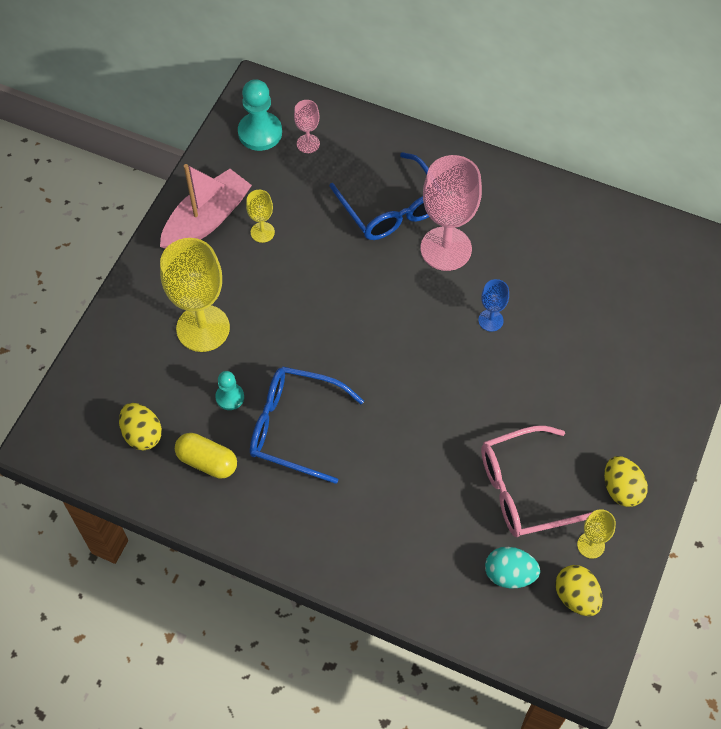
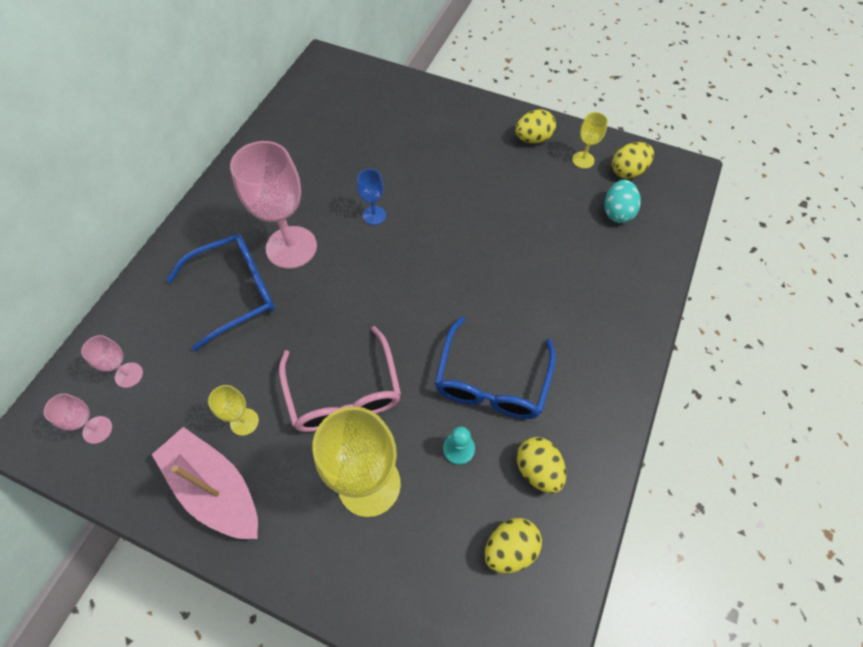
camera: 90 degrees left, 0 degrees up
yellow capsule [175,433,237,478] -> yellow egg [517,437,566,493]
turquoise pawn [238,79,282,151] -> pink goblet [44,393,112,444]
pink glasses [481,426,592,537] -> pink glasses moved to [279,326,401,432]

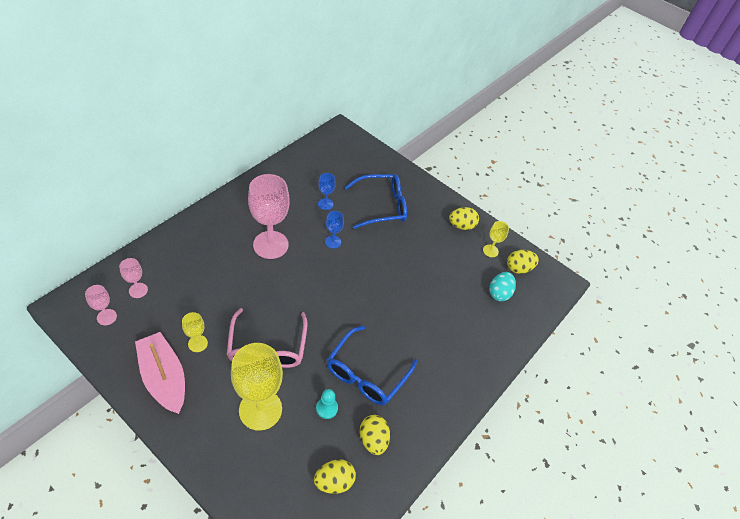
camera: 10 degrees right, 10 degrees down
blue glasses [166,234,275,351] -> blue glasses moved to [345,174,407,229]
none -> blue goblet [318,173,336,210]

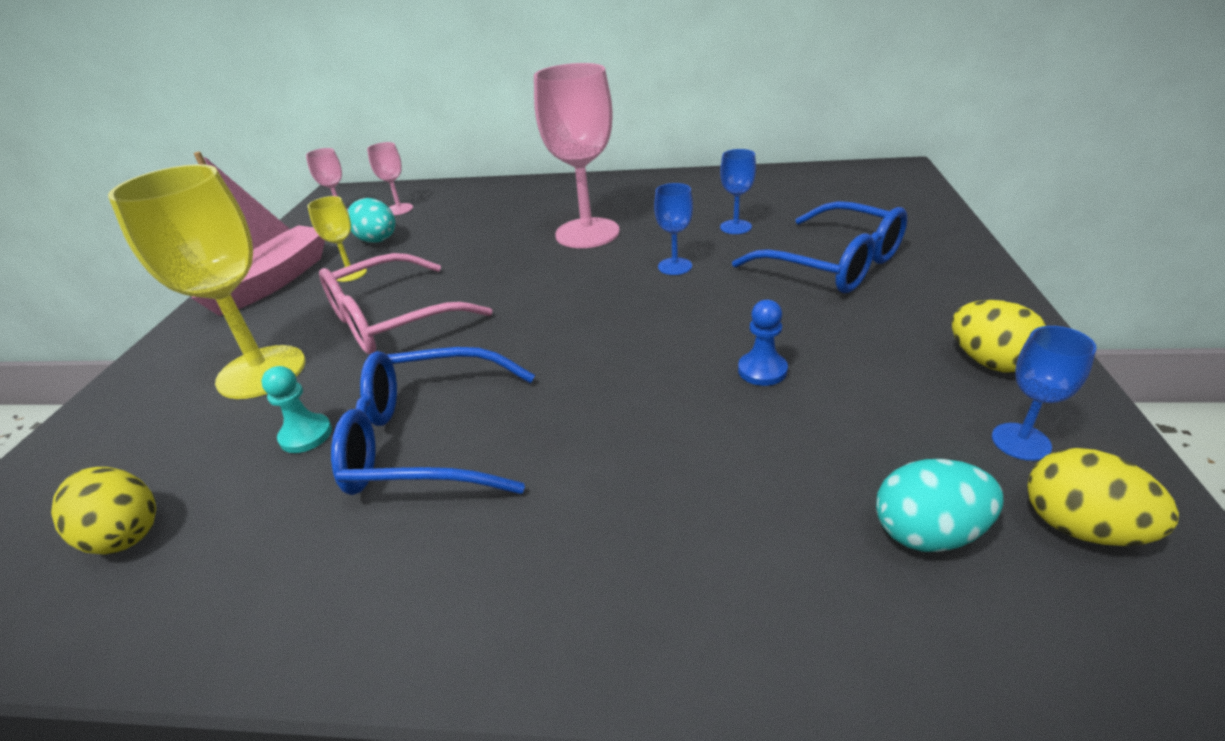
camera: 65 degrees right, 15 degrees down
yellow egg [360,415,390,455] -> none
yellow goblet [483,221,509,257] -> blue goblet [992,326,1097,461]
none -> turquoise egg [348,198,395,243]
none -> blue pawn [738,300,788,386]

